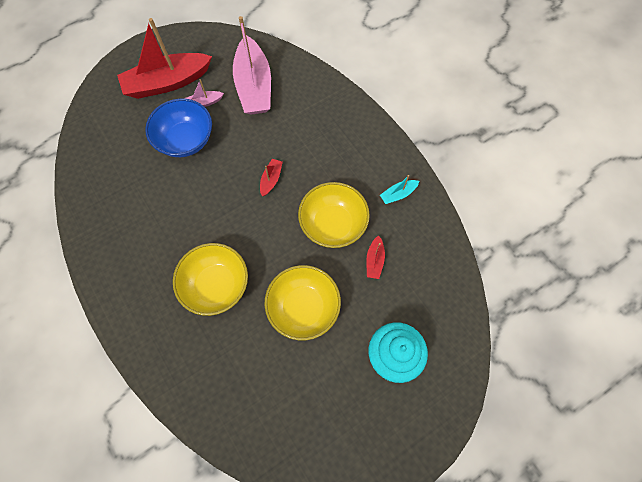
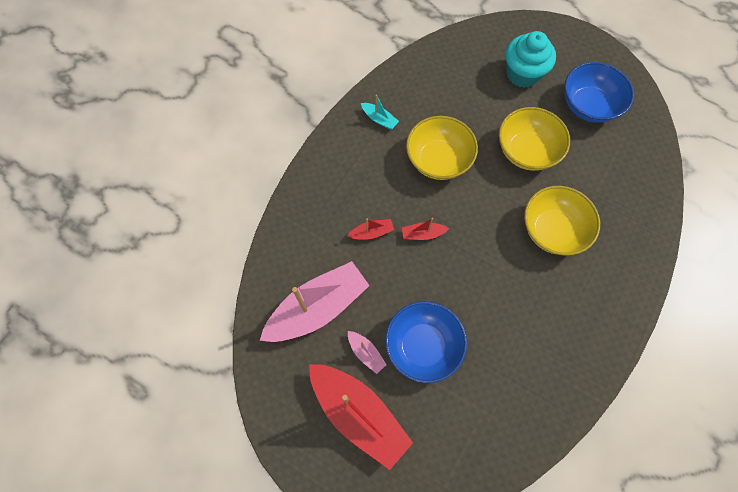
camera: 115 degrees left, 0 degrees up
red boat [366,235,385,279] -> red boat moved to [348,218,394,240]
none -> blue bowl [564,62,634,123]

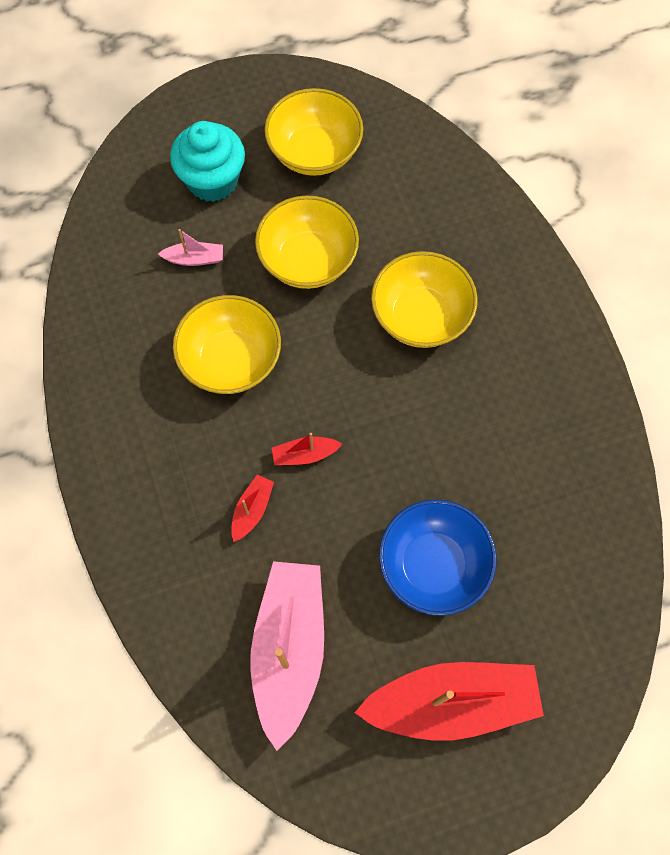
camera: 50 degrees left, 0 degrees up
pink boat [348,331,387,374] -> pink boat moved to [158,229,223,266]
turquoise boat [361,95,399,130] -> none
red boat [402,218,449,240] -> red boat turned 45 degrees clockwise [272,433,342,465]
blue bowl [564,62,634,123] -> yellow bowl [264,88,363,176]

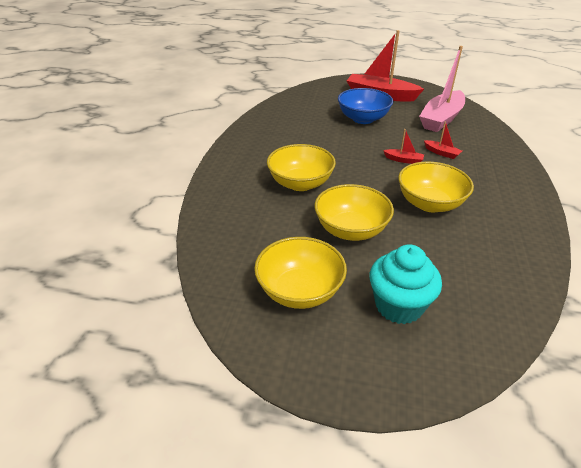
camera: 150 degrees left, 30 degrees down
pink boat [158,229,223,266] -> none
red boat [231,475,274,542] -> red boat turned 105 degrees counterclockwise [424,122,462,159]

